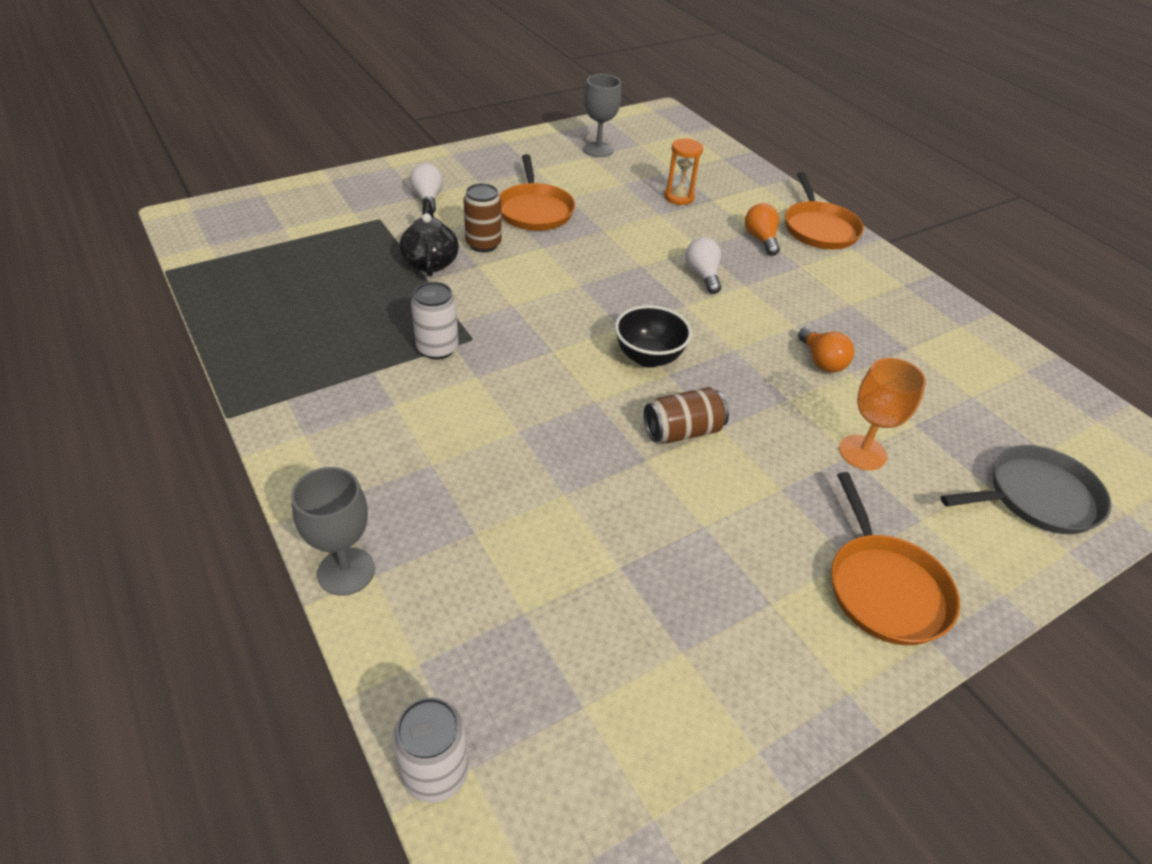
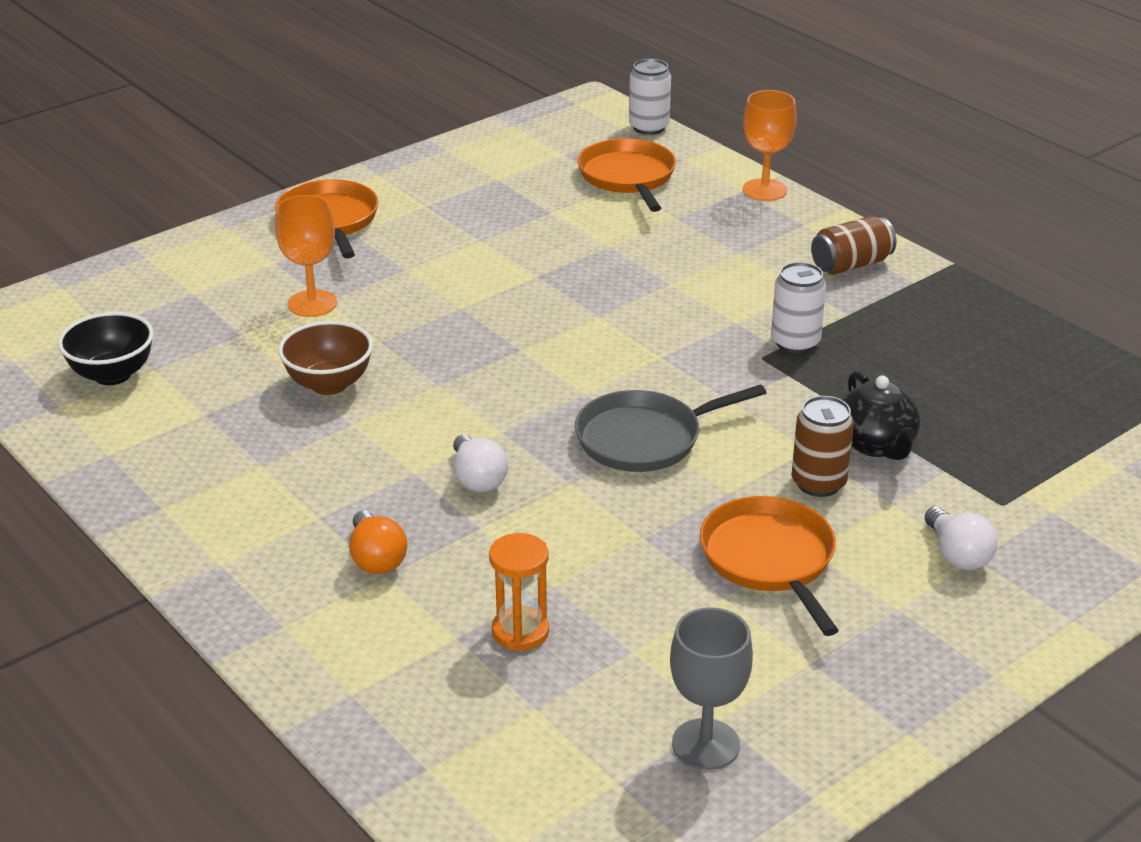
camera: 175 degrees right, 10 degrees down
grey goblet [291,467,375,596] -> orange goblet [743,90,797,201]
black bowl [615,305,692,368] -> black bowl moved to [58,312,154,385]
brown can [644,387,729,444] -> brown can moved to [811,216,897,275]
orange pan [785,172,864,249] -> orange pan moved to [577,138,676,212]
orange light bulb [798,327,854,373] -> brown bowl [278,321,373,395]
grey pan [941,445,1111,534] -> grey pan moved to [575,384,766,472]

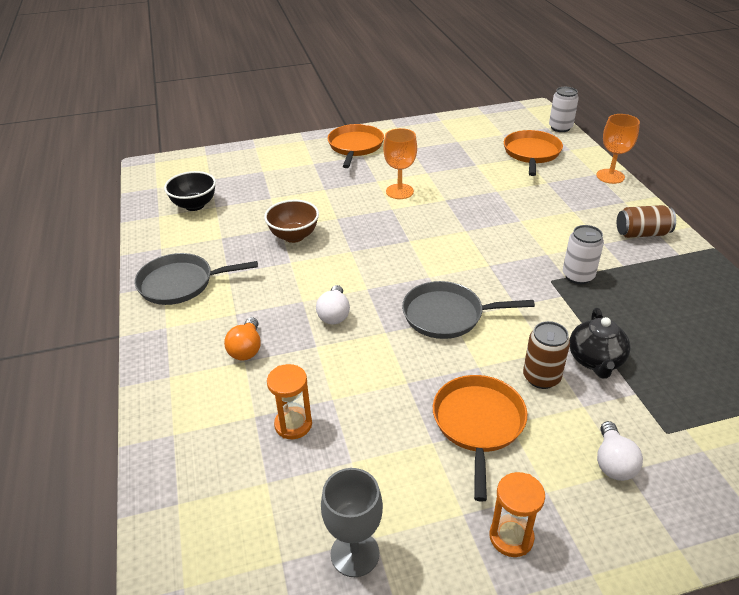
camera: 25 degrees right, 5 degrees up
orange goblet [275,195,337,317] -> orange goblet moved to [383,128,417,199]
none -> grey pan [134,253,258,305]
none -> orange hourglass [490,472,545,557]

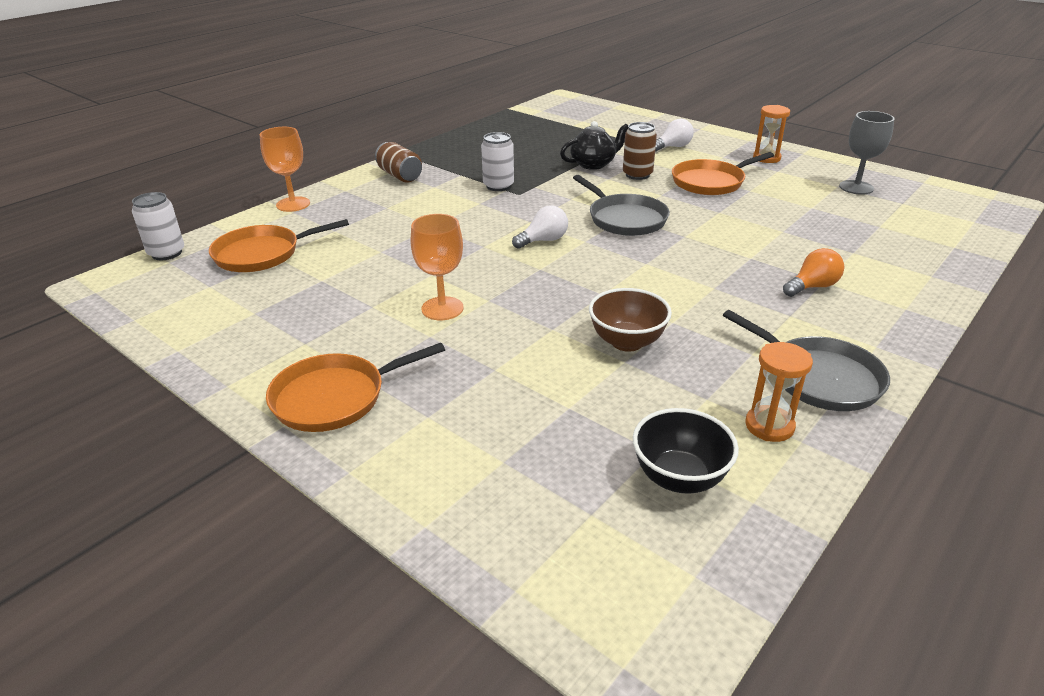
camera: 125 degrees left, 5 degrees down
orange hourglass [267,364,312,439] -> orange hourglass moved to [745,342,813,442]
white light bulb [316,285,350,325] -> white light bulb moved to [512,205,568,249]

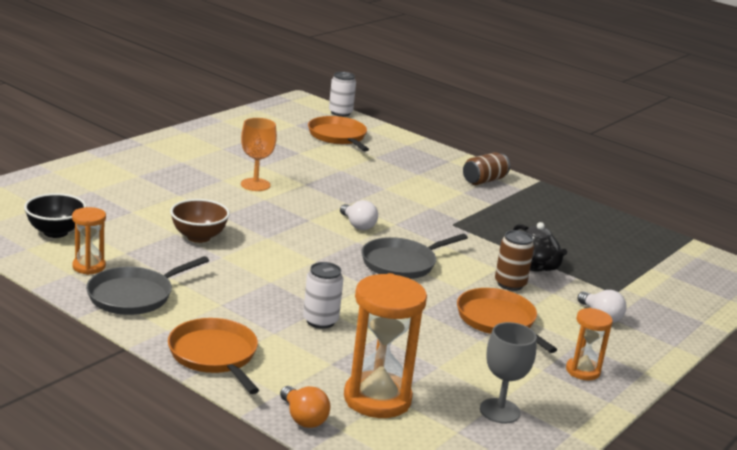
camera: 85 degrees right, 10 degrees down
orange goblet [260,127,310,212] -> none
orange pan [266,343,445,432] -> orange pan moved to [168,318,259,394]
white can [481,132,514,191] -> white can moved to [303,262,343,329]
orange light bulb [783,248,844,297] -> orange light bulb moved to [280,386,330,428]
none -> orange hourglass [344,273,427,418]

